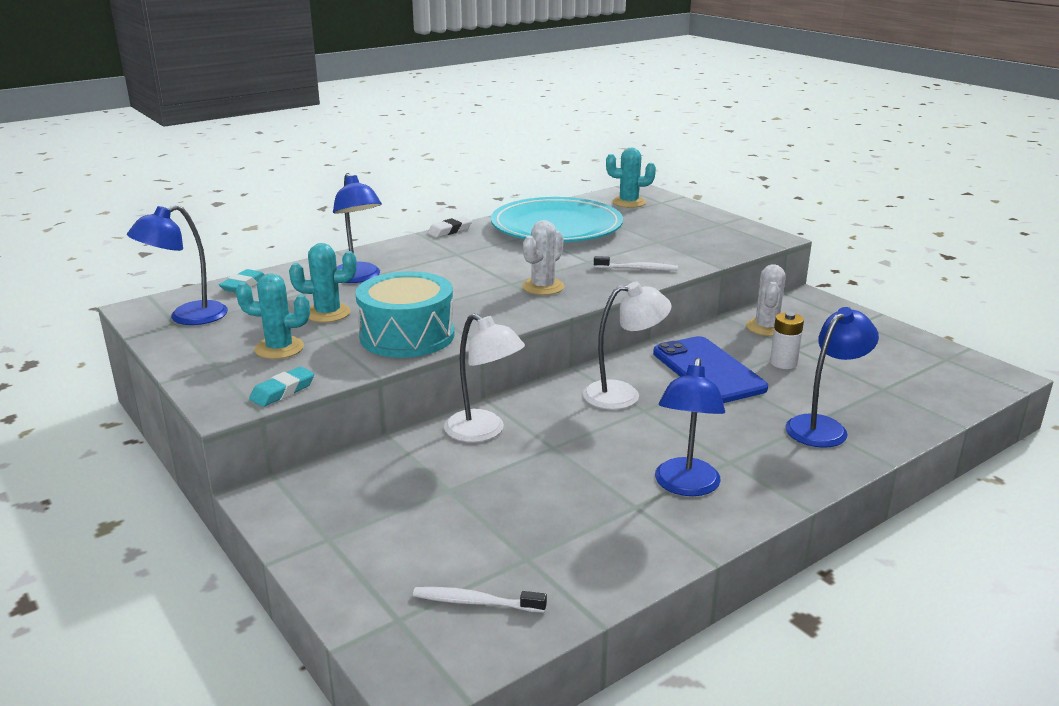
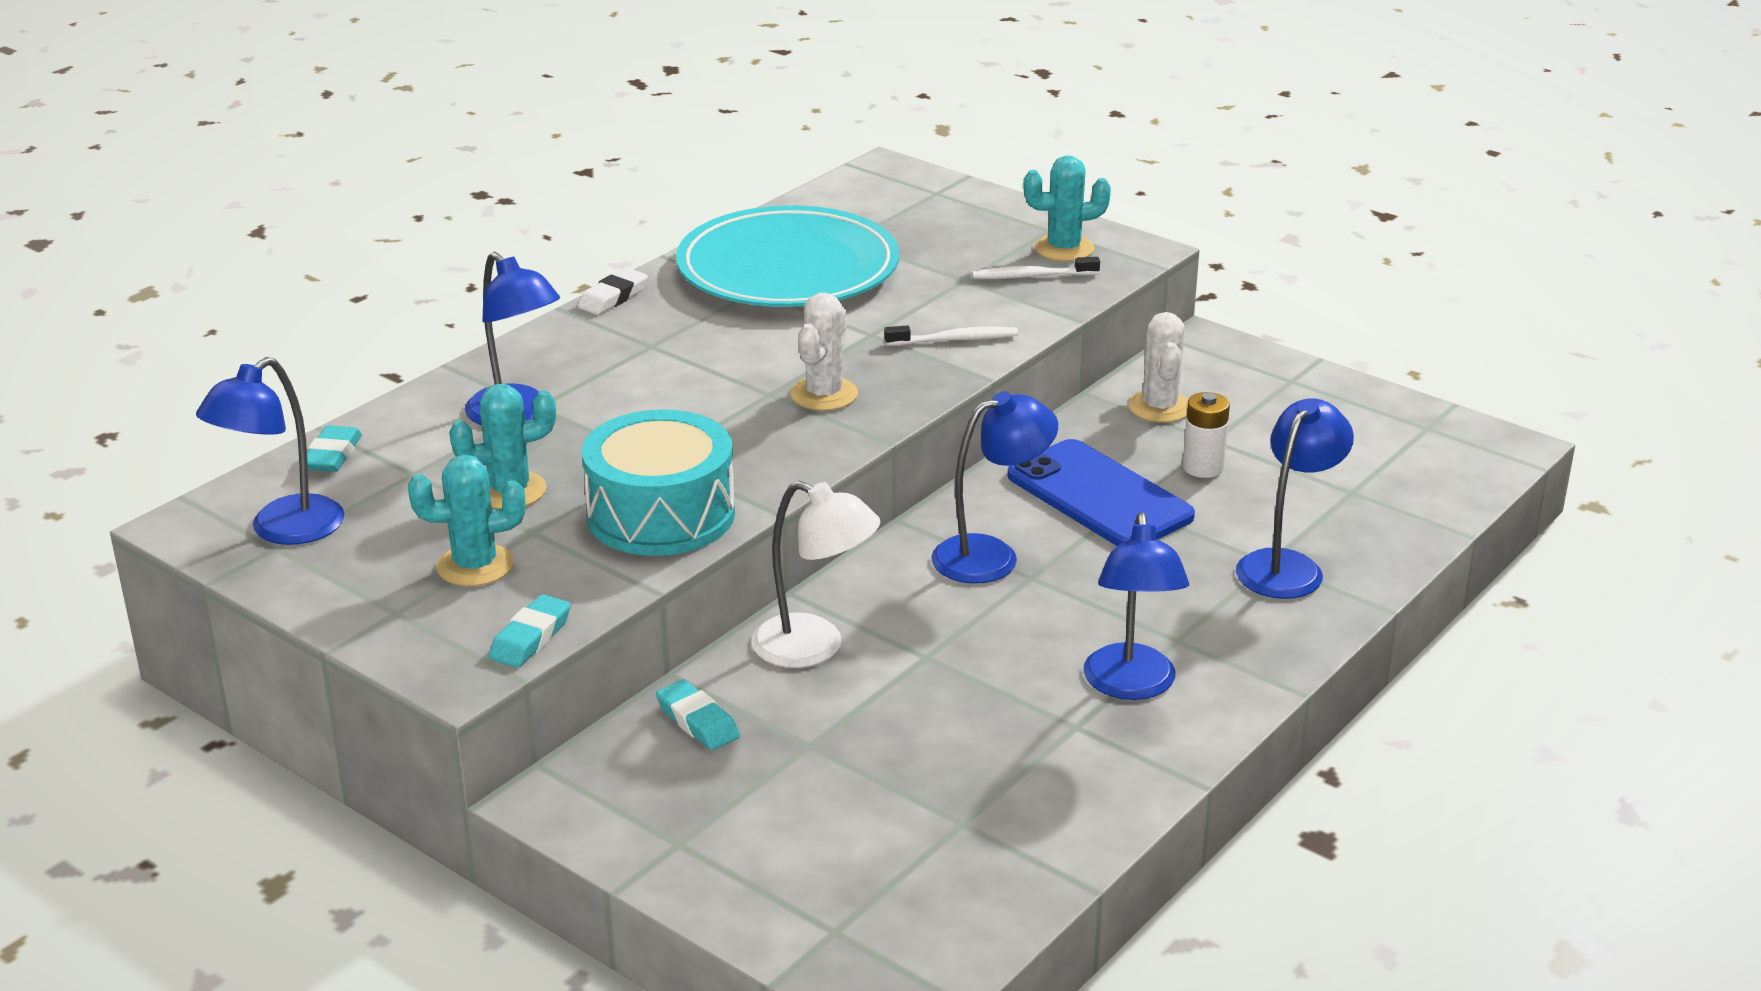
camera: 15 degrees left, 5 degrees up
white toothbrush [413,587,547,613] -> white toothbrush moved to [972,257,1100,279]
white lamp [583,282,671,410] -> blue lamp [931,391,1058,584]
turquoise cactus [606,148,656,208] -> turquoise cactus moved to [1023,155,1111,261]
none -> turquoise eraser [656,679,740,750]

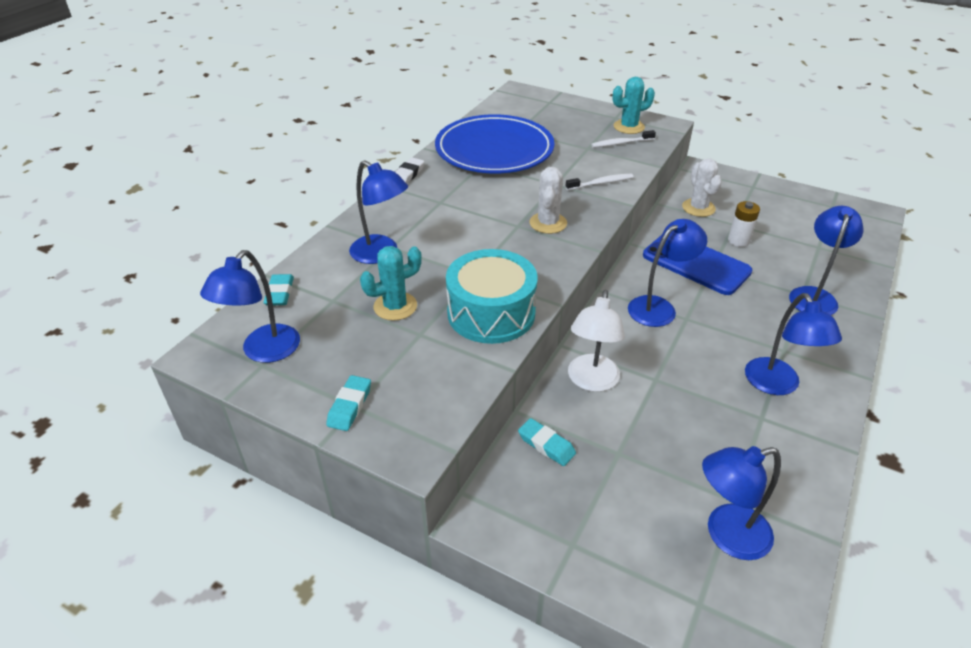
camera: 10 degrees left, 10 degrees up
turquoise cactus [408,455,525,586] -> none
turquoise eraser [489,594,571,668] -> turquoise eraser moved to [326,375,371,431]
turquoise plate [676,205,899,307] -> blue plate [435,114,554,173]
white lamp [751,481,881,668] -> white lamp turned 90 degrees clockwise [568,290,625,392]
none -> blue lamp [702,446,781,560]

